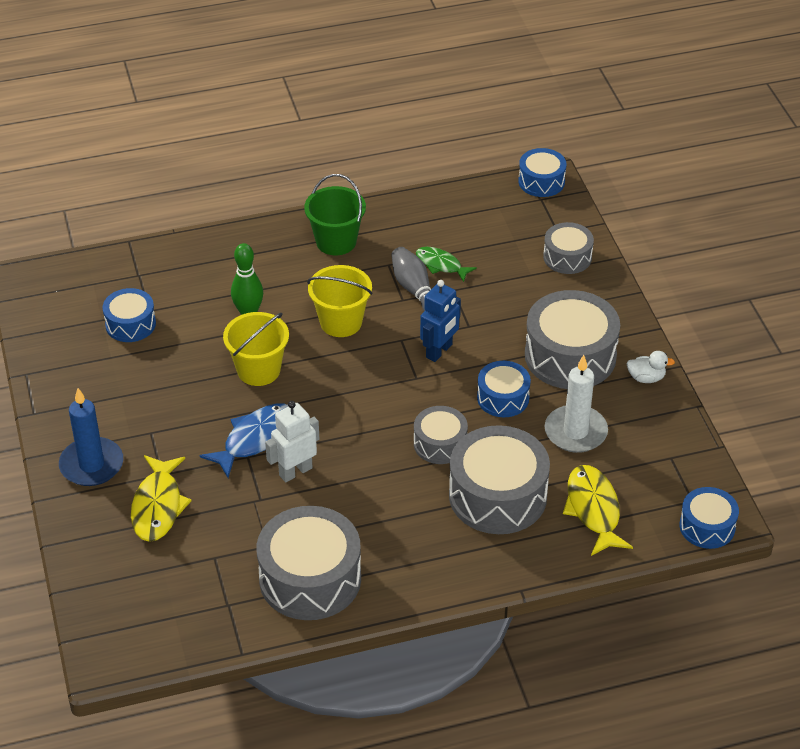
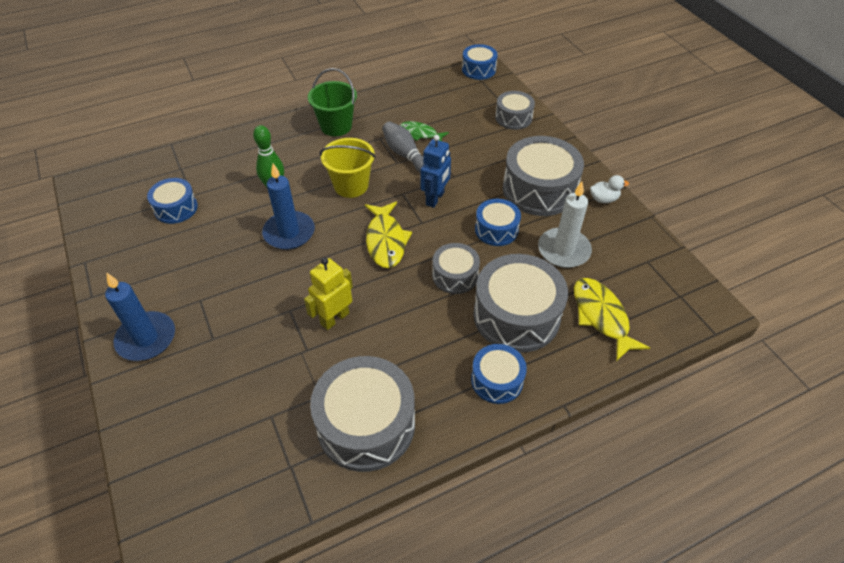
camera: 10 degrees left, 5 degrees up
yellow fish [131,455,192,542] -> yellow fish moved to [365,202,412,268]
blue fish [199,403,288,478] -> none
yellow bucket [223,312,289,386] -> blue candle [262,164,315,250]
white robot [265,401,319,482] -> yellow robot [304,257,353,330]
blue drum [680,487,739,549] -> blue drum moved to [471,344,527,404]

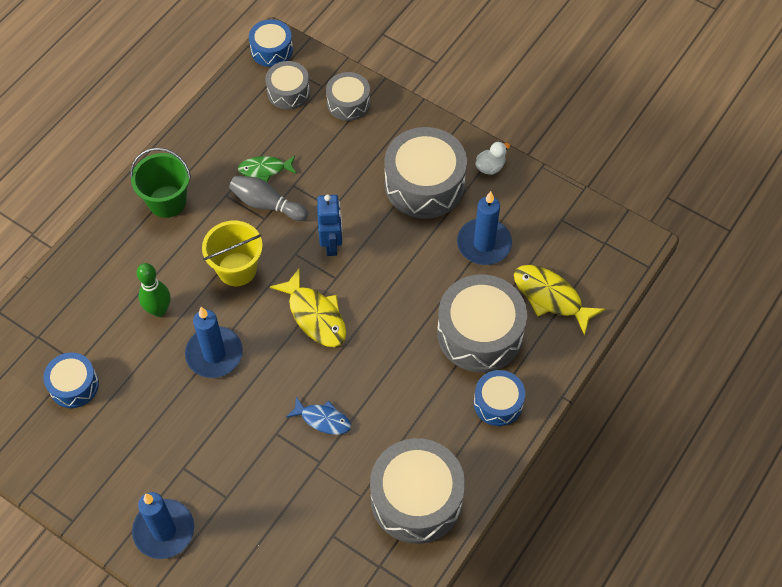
camera: 30 degrees left, 10 degrees up
yellow robot [304,257,353,330] -> blue fish [286,397,351,435]
grey drum [432,243,480,294] -> grey drum moved to [265,61,310,110]
blue drum [475,199,521,246] -> none
white candle [538,181,592,268] -> blue candle [457,191,512,265]

